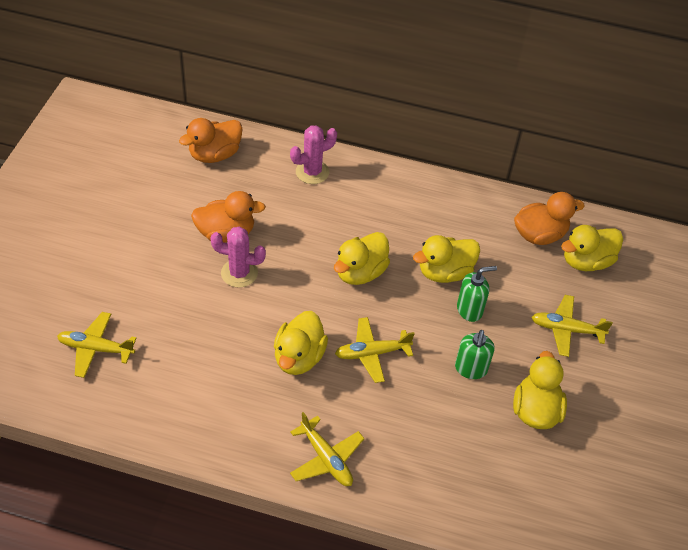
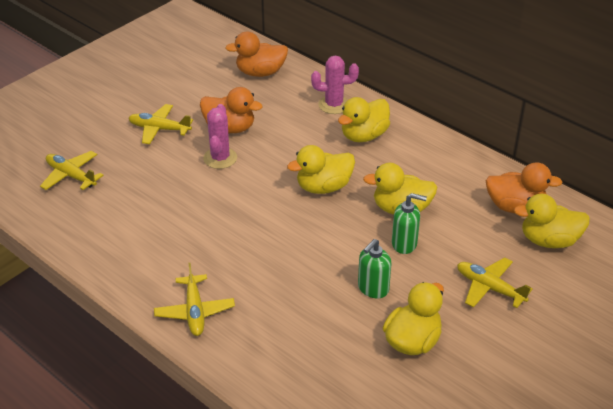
camera: 30 degrees right, 10 degrees down
pink cactus [210,227,266,288] -> pink cactus turned 60 degrees clockwise [203,104,237,169]
yellow duck [274,311,328,375] -> yellow duck moved to [338,97,390,142]
yellow plane [335,317,415,383] -> yellow plane moved to [129,104,193,144]

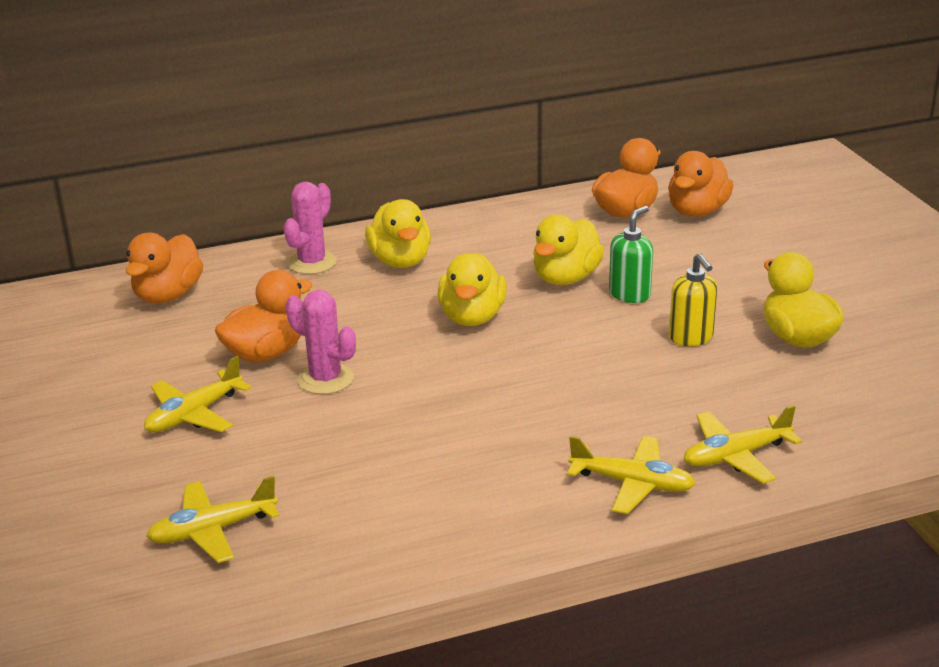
camera: 60 degrees left, 10 degrees down
green soap dispenser [358,239,391,298] -> yellow soap dispenser [669,253,718,346]
yellow plane [457,257,533,308] -> yellow plane moved to [684,405,802,484]
yellow duck [514,194,590,248] -> orange duck [668,151,734,217]

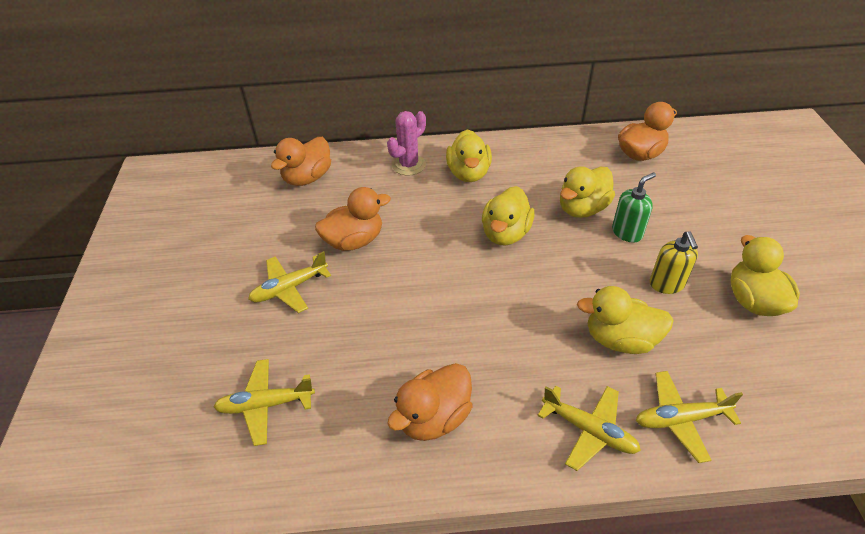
camera: 15 degrees right, 15 degrees up
pink cactus [285,290,356,394] -> none
orange duck [668,151,734,217] -> orange duck moved to [387,363,473,441]
none -> yellow duck [577,286,674,354]

